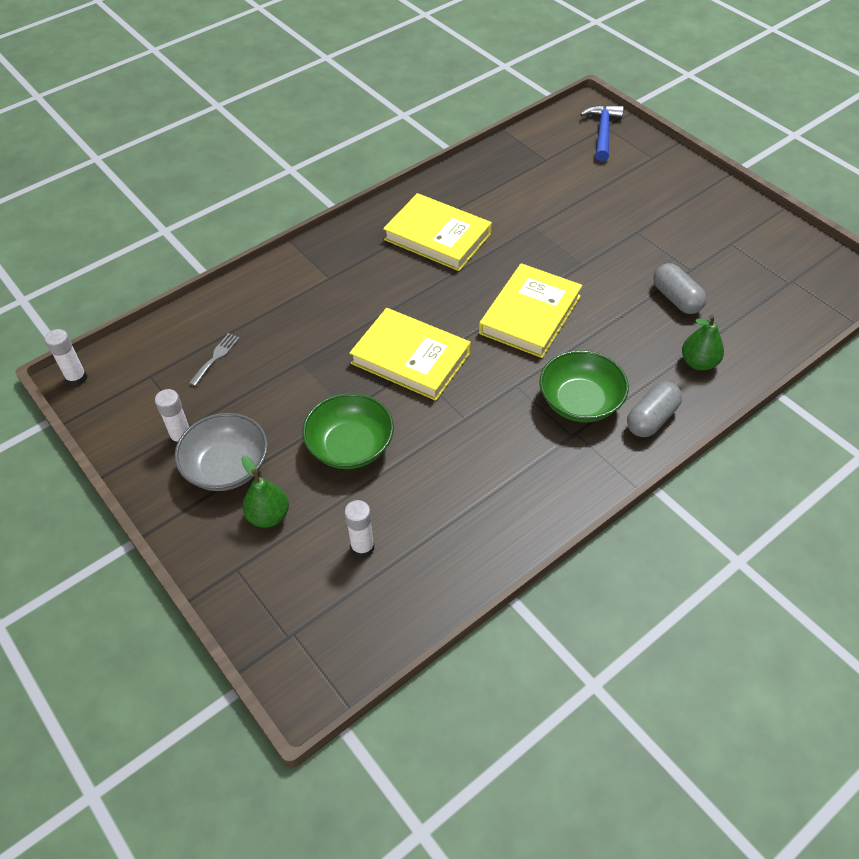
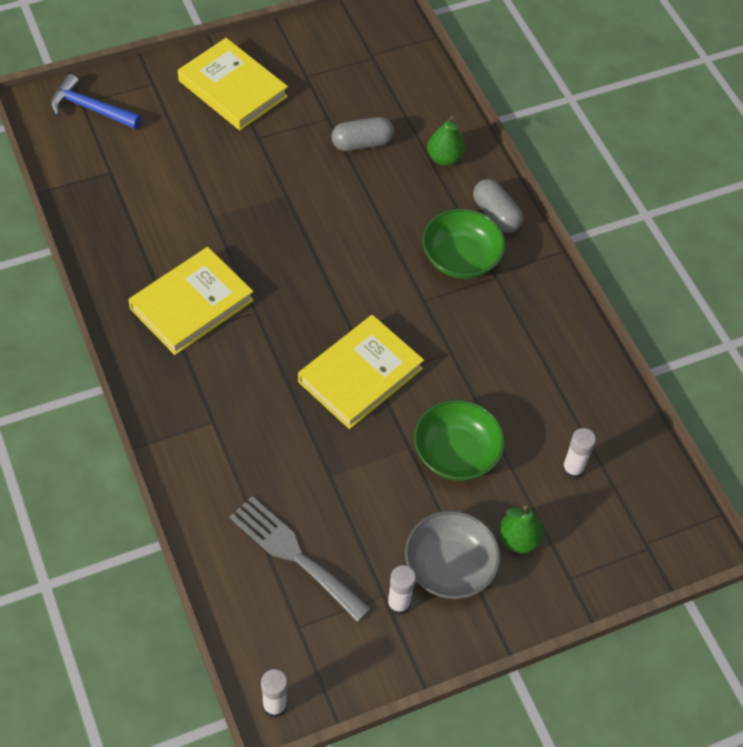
camera: 80 degrees left, 5 degrees up
grey fork [189,333,240,386] -> grey fork [229,496,371,622], size x2.05
yellow book [479,263,582,358] -> yellow book moved to [178,38,288,130]

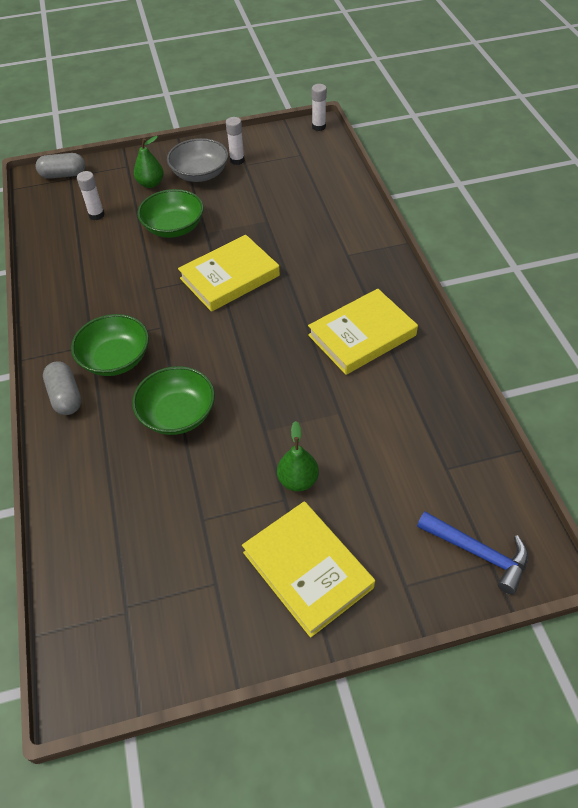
camera: 165 degrees left, 5 degrees down
grey fork [229,496,371,622] -> none
grey capsule [332,117,394,151] -> grey capsule moved to [36,153,85,179]
green pear [427,116,465,166] -> green pear moved to [277,421,319,491]
none -> green bowl [132,366,215,435]

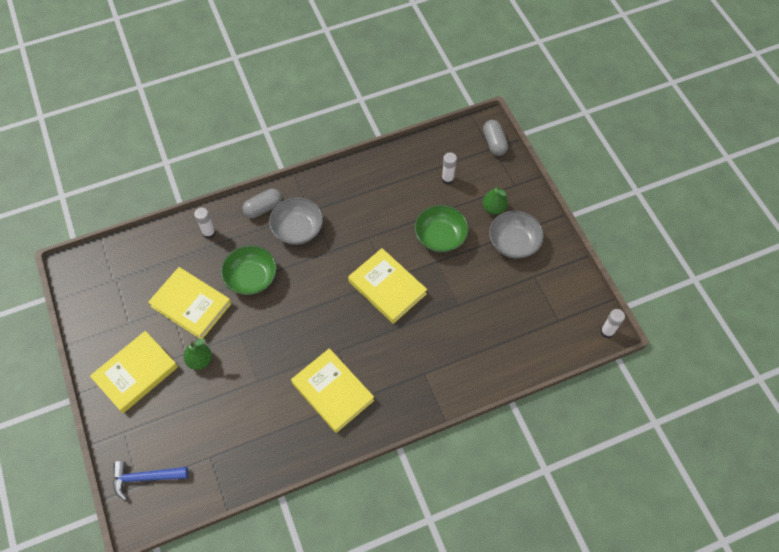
camera: 80 degrees right, 10 degrees up
green bowl [71,314,149,376] -> grey bowl [269,198,323,245]
white glue stick [226,117,245,165] -> white glue stick moved to [194,208,216,239]
blue hammer [417,511,528,594] -> blue hammer turned 60 degrees clockwise [113,461,188,501]
none -> yellow book [148,267,232,339]

